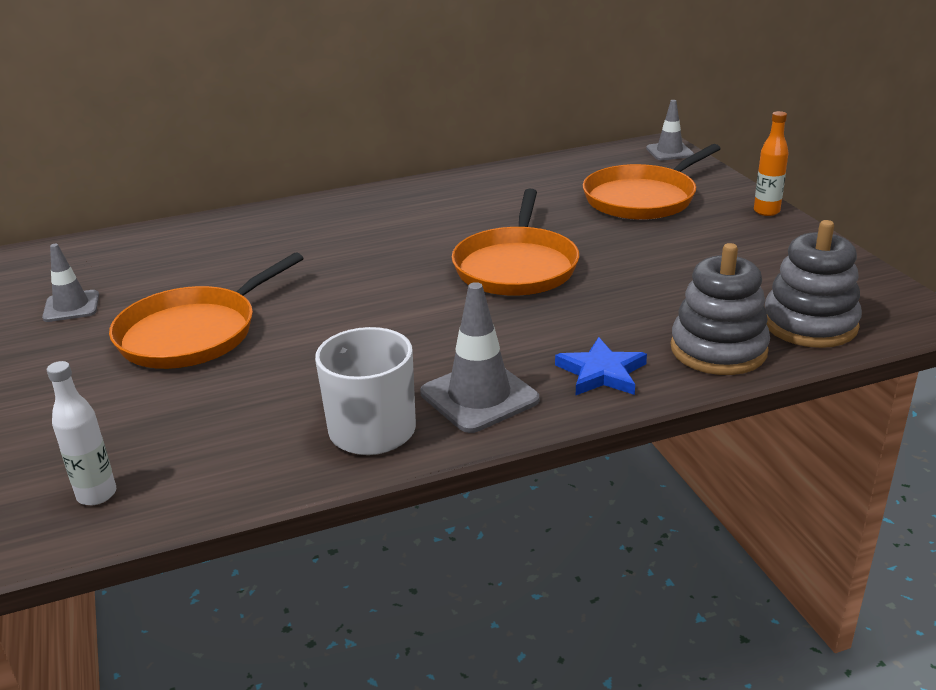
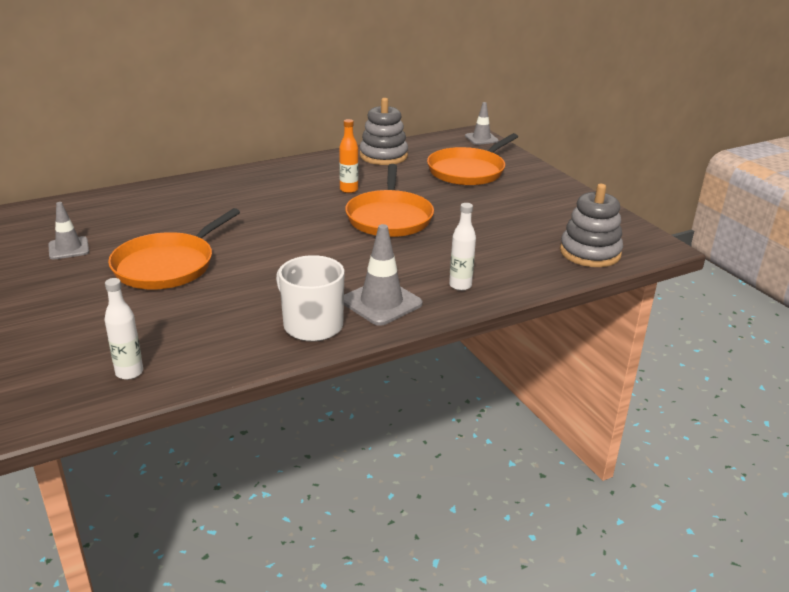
camera: 10 degrees left, 0 degrees up
blue star [555,337,647,395] -> white bottle [449,203,476,291]
grey stacking toy [671,243,770,375] -> grey stacking toy moved to [360,98,408,165]
orange bottle [754,111,788,216] -> orange bottle moved to [339,119,358,193]

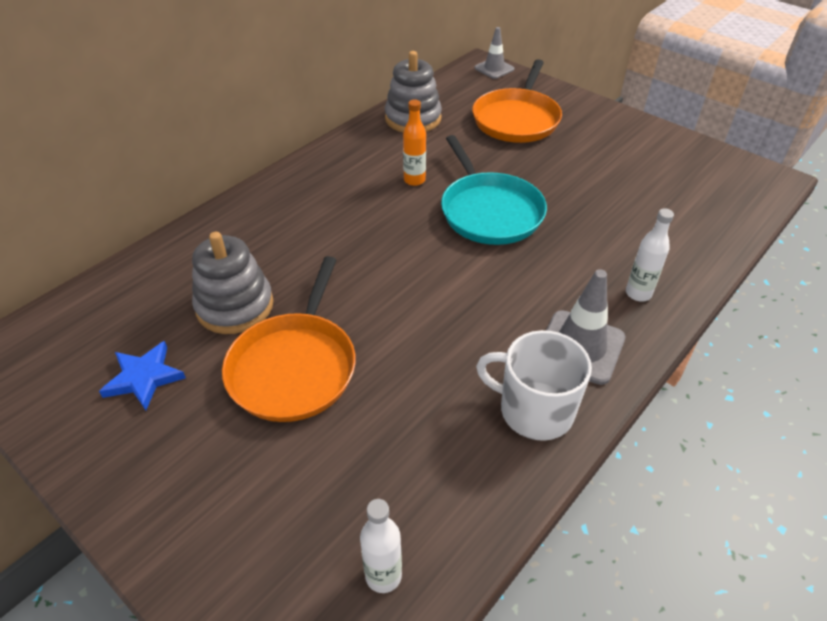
camera: 20 degrees left, 15 degrees up
grey traffic cone [48,202,89,260] -> blue star [99,341,186,410]
orange pan [345,164,434,237] -> turquoise pan [441,135,547,245]
grey stacking toy [560,184,623,267] -> grey stacking toy moved to [192,232,273,334]

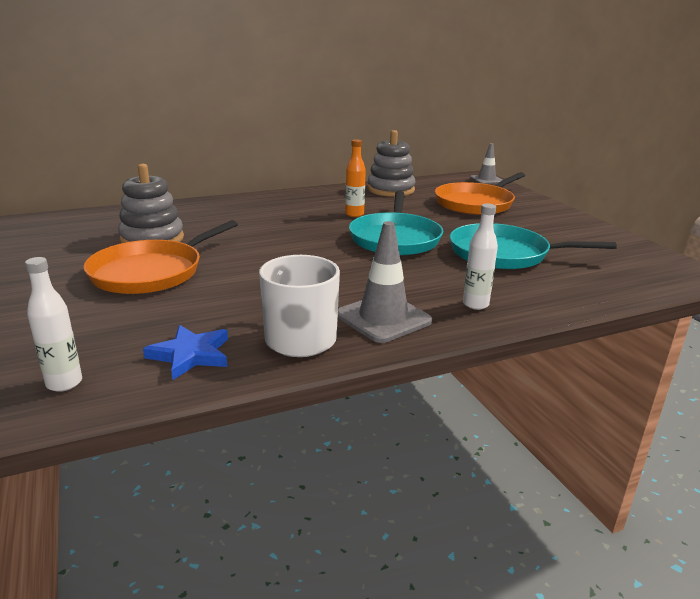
camera: 25 degrees right, 20 degrees down
blue star [99,341,186,410] -> blue star moved to [143,325,228,380]
none -> turquoise pan [450,223,617,269]

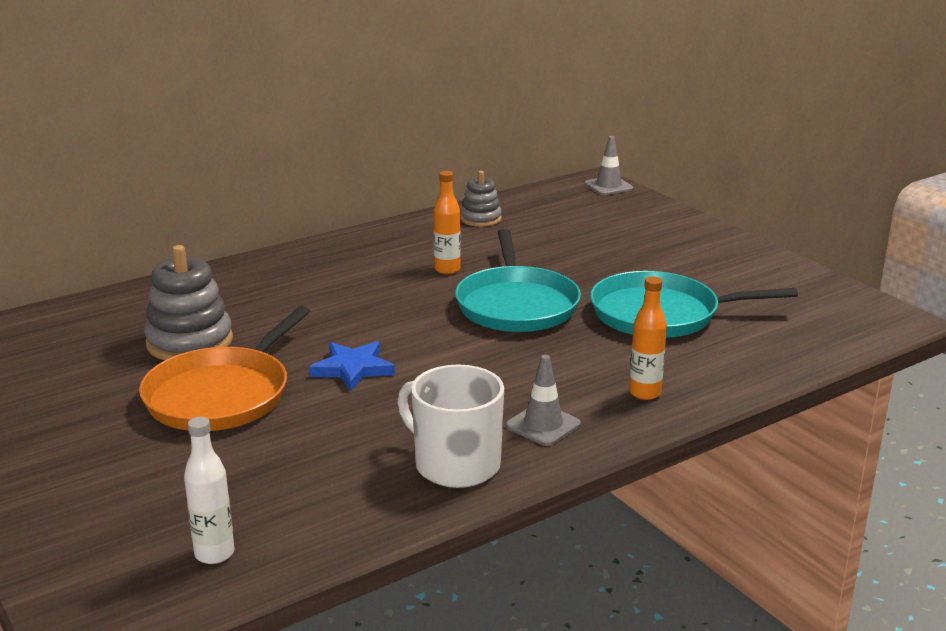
camera: 10 degrees left, 0 degrees up
blue star [143,325,228,380] -> blue star moved to [309,341,395,391]
grey traffic cone [338,221,432,343] -> grey traffic cone [506,355,581,446], size x0.65
grey stacking toy [368,130,415,197] -> grey stacking toy [460,171,502,227], size x0.60
orange pan [435,172,525,215] -> none
white bottle [463,203,498,310] -> orange bottle [629,277,667,400]

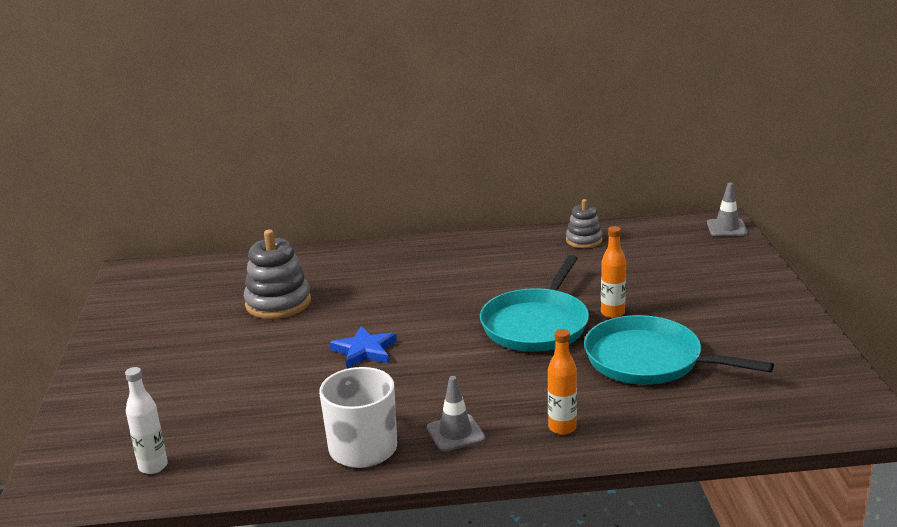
camera: 30 degrees right, 0 degrees up
orange pan [139,306,310,431] -> none
orange bottle [433,171,461,274] -> orange bottle moved to [601,226,626,318]

